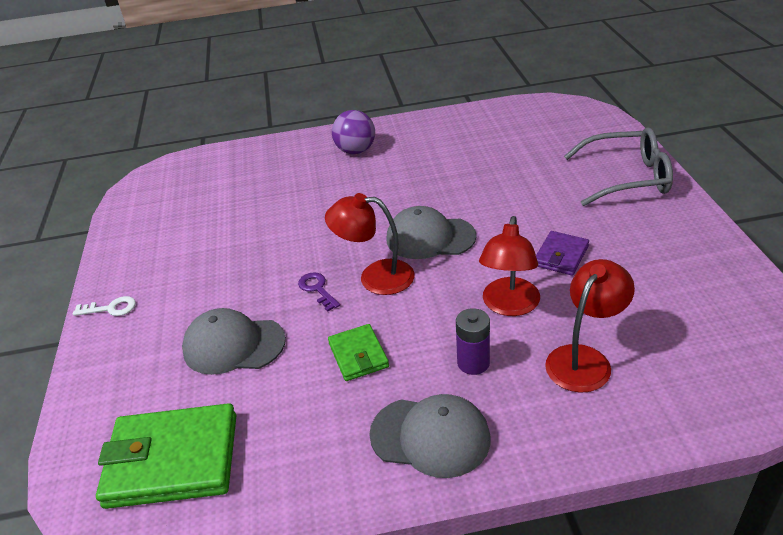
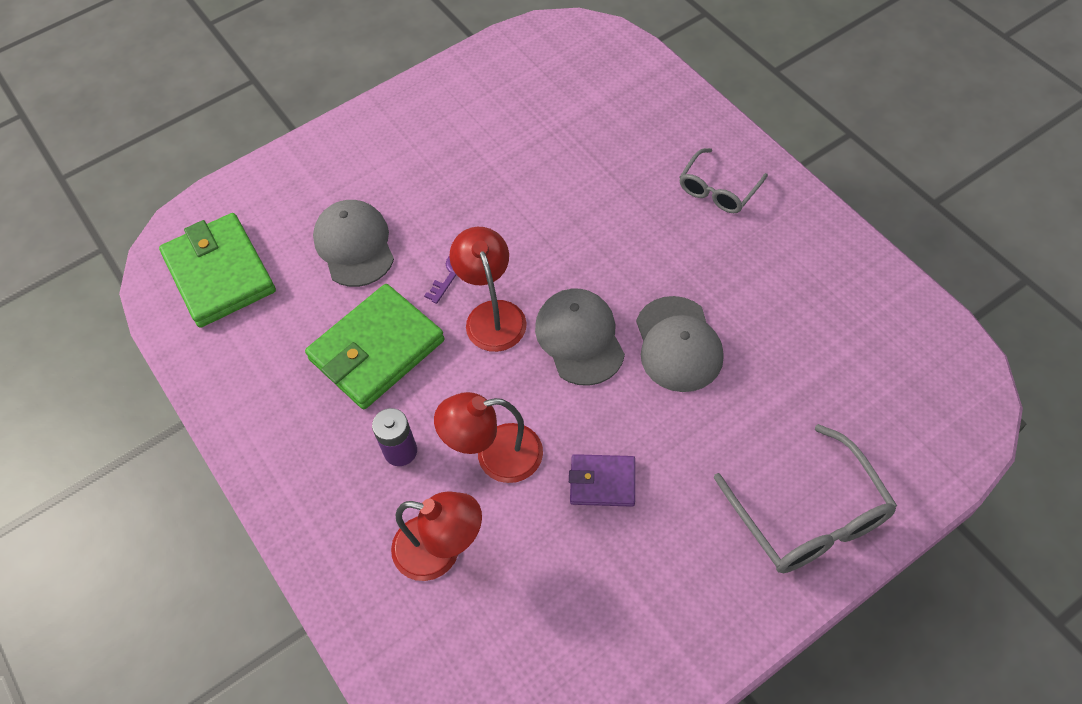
camera: 65 degrees right, 20 degrees up
white key [73,296,136,316] -> none
green wallet [328,324,389,381] -> green wallet [305,284,445,409], size x1.88
purple ball [332,110,375,154] -> grey glasses [680,148,768,213]
grey cap [369,394,490,478] -> grey cap moved to [636,296,724,392]

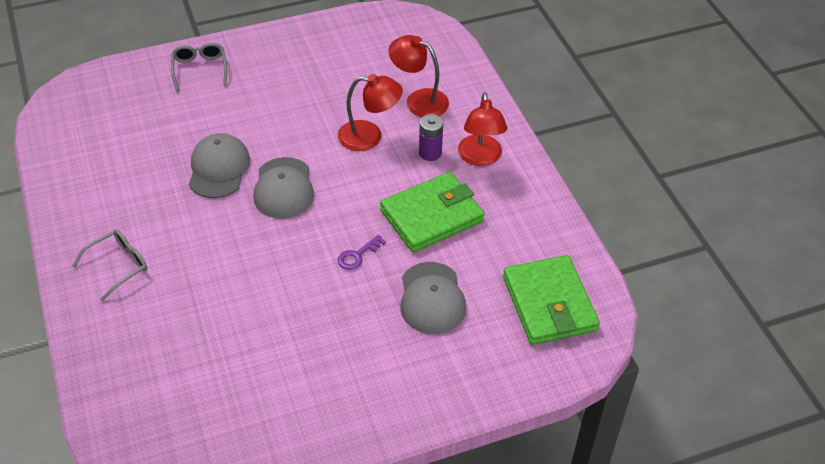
camera: 170 degrees left, 10 degrees down
red lamp [450,227,527,352] -> red lamp moved to [458,93,507,166]
purple wallet [569,454,635,507] -> none
grey glasses [714,424,897,573] -> grey glasses [171,43,227,91], size x0.63

